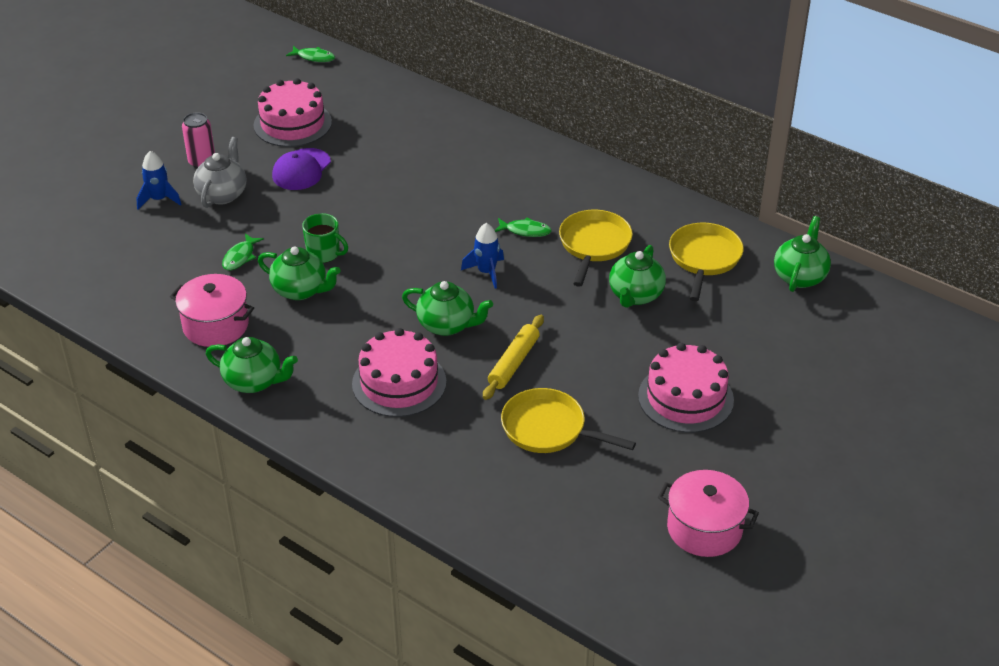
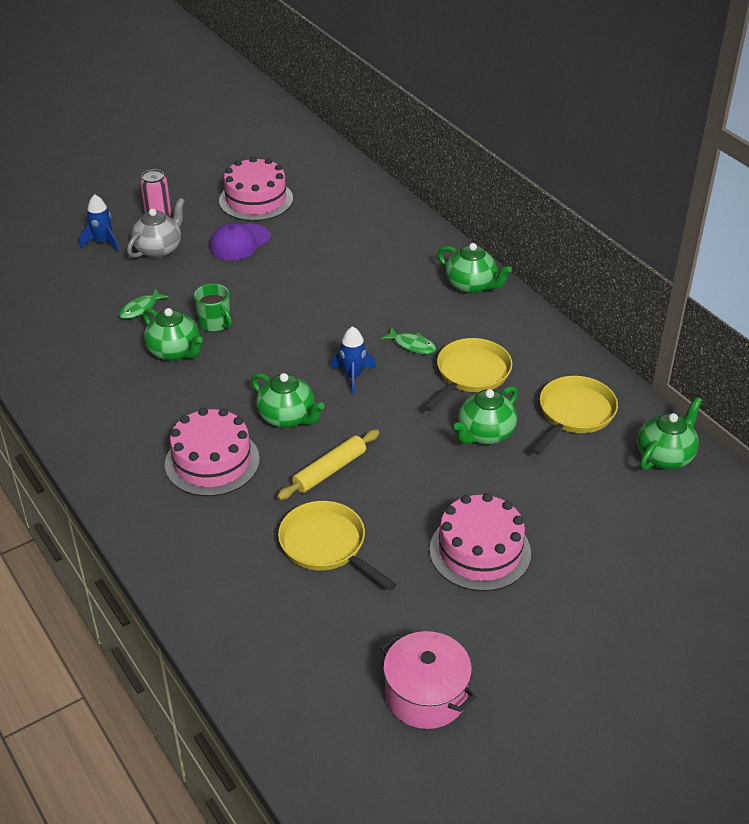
camera: 20 degrees right, 0 degrees up
pink pot [170,274,254,347] -> none
green teapot [206,337,298,393] -> green teapot moved to [438,243,512,294]
green fish [286,46,335,62] -> none

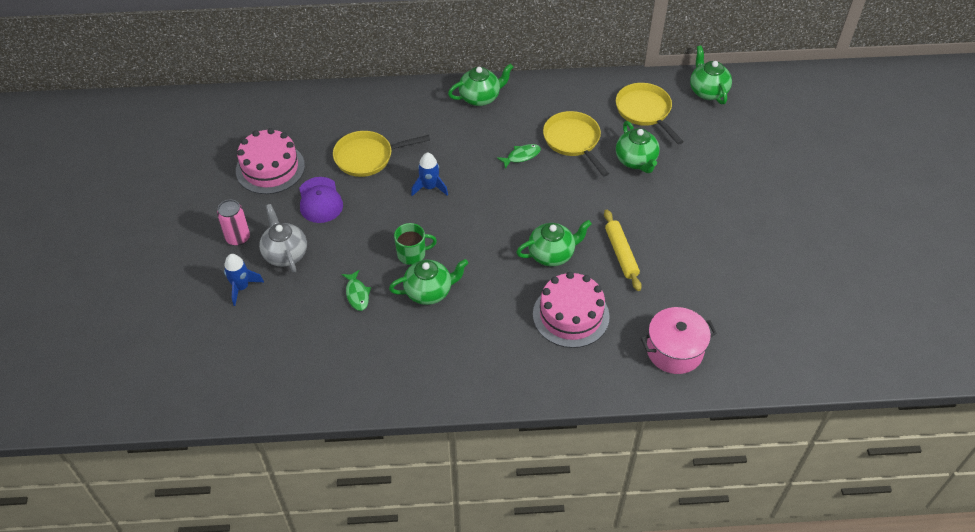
camera: 60 degrees left, 10 degrees up
yellow pan [278,501,397,591] -> yellow pan moved to [333,131,430,177]
blue rocket [330,326,376,394] -> blue rocket moved to [411,152,448,196]
pink pot [380,631,476,729] -> pink pot moved to [641,307,717,374]
pink cake [430,493,531,591] -> none

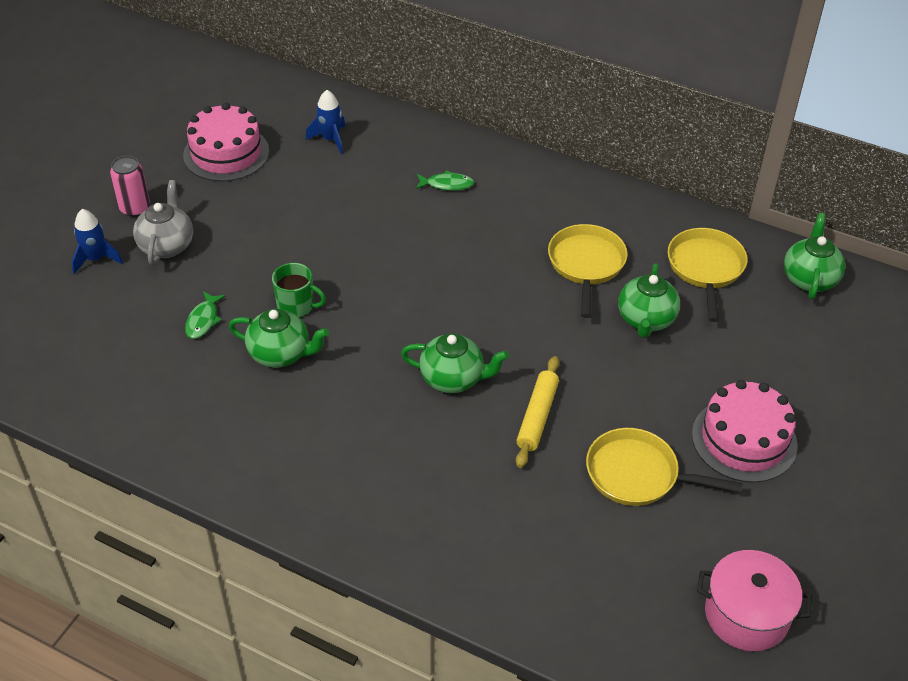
camera: 30 degrees right, 5 degrees down
purple cap [299,177,343,223] -> none
yellow pan [333,131,430,177] -> yellow pan moved to [586,428,743,506]
blue rocket [411,152,448,196] -> blue rocket moved to [306,90,346,154]
green teapot [448,64,513,106] -> none
green fish [497,144,541,169] -> green fish moved to [416,170,474,191]
pink cake [533,272,610,348] -> pink cake moved to [692,380,798,483]
pink pot [641,307,717,374] -> pink pot moved to [697,550,812,651]

